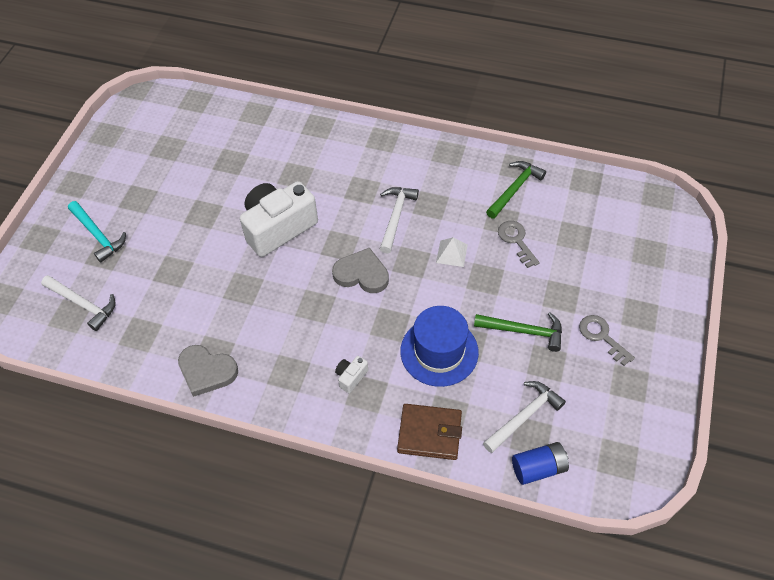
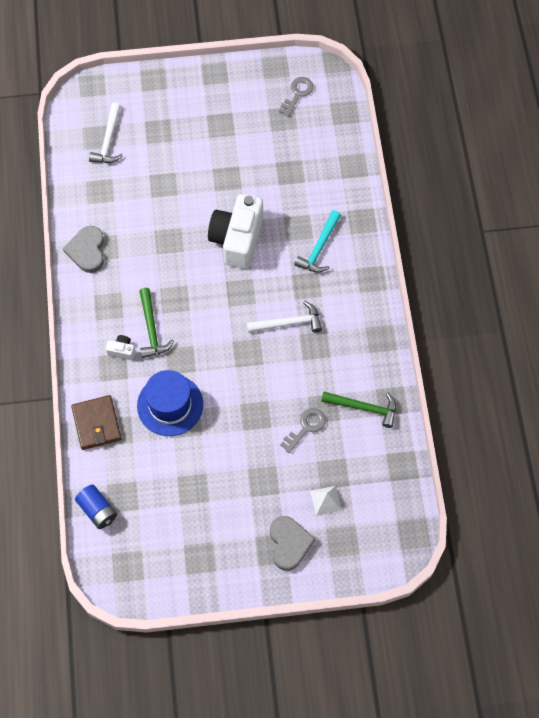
camera: 65 degrees right, 10 degrees up
turquoise hammer [68,201,126,263] -> turquoise hammer moved to [294,210,341,273]
white camera [240,181,318,257] -> white camera turned 105 degrees counterclockwise [208,194,263,269]
grey heart [332,248,389,293] -> grey heart moved to [270,516,315,571]
white pyramid [436,237,468,267] -> white pyramid moved to [310,486,342,516]
green hammer [474,312,562,352] -> green hammer moved to [139,288,174,358]
white hammer [483,381,566,453] -> none
grey key [579,315,635,366] -> grey key moved to [279,77,314,117]

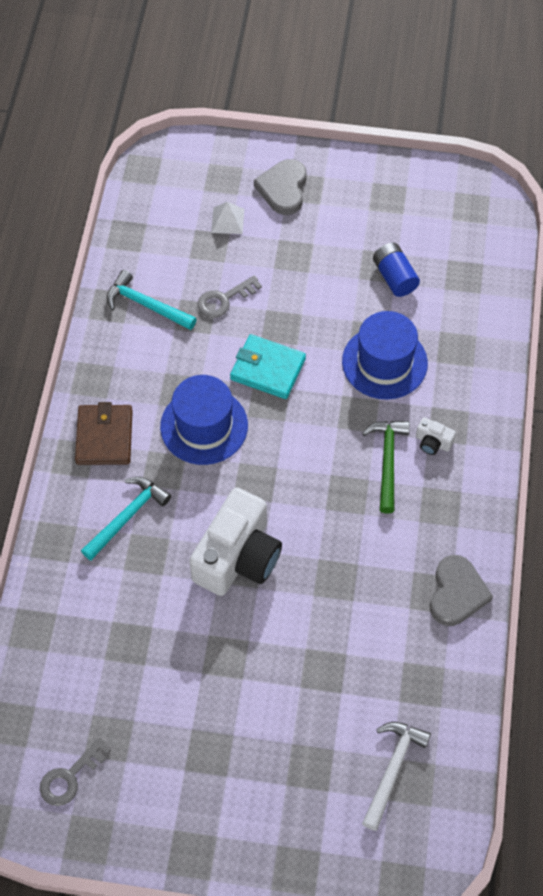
camera: 165 degrees left, 5 degrees down
brown wallet [71,395,122,450] -> brown wallet moved to [75,402,133,465]
blue battery [75,485,117,529] -> blue battery moved to [373,243,420,297]
white hammer [247,301,322,333] -> blue hat [160,375,248,465]
green hammer [321,392,396,428] -> turquoise hammer [106,270,196,330]
none -> turquoise wallet [230,334,306,399]

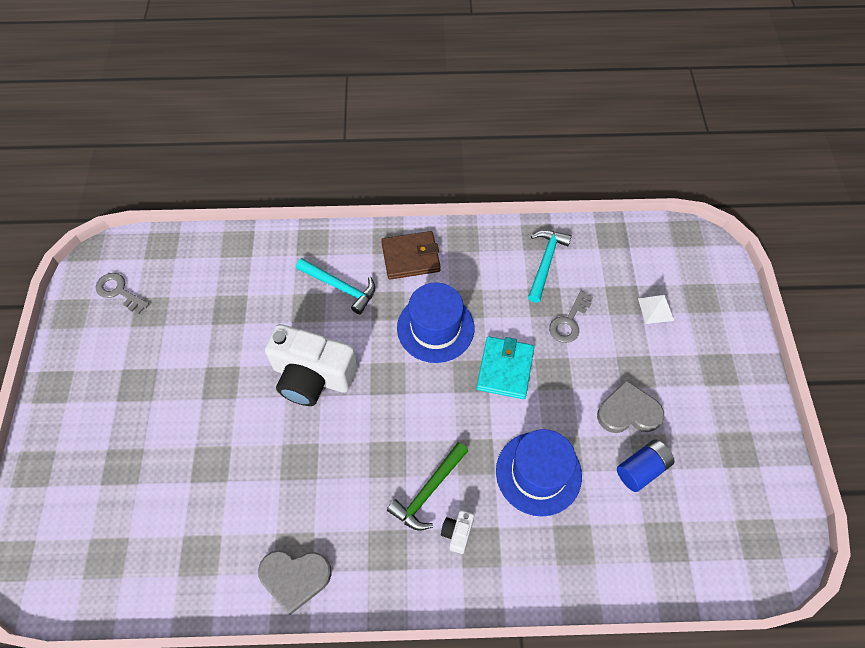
camera: 80 degrees right, 0 degrees up
grey key [197,275,262,318] -> grey key turned 105 degrees counterclockwise [549,291,593,343]
grey heart [254,159,307,215] -> grey heart moved to [597,380,664,433]
green hammer [362,421,410,514] -> green hammer turned 135 degrees clockwise [387,442,468,530]
white hammer [362,722,431,831] -> none

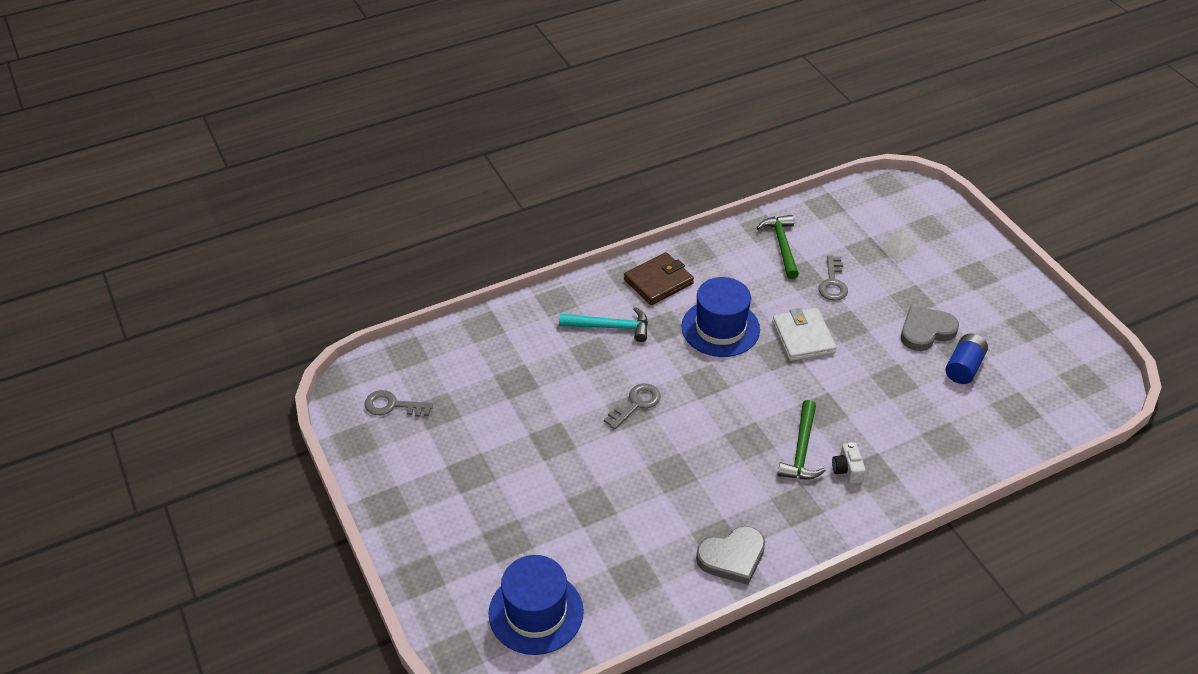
camera: 25 degrees left, 15 degrees down
white camera [265,324,358,406] -> grey key [604,383,661,430]
turquoise wallet [477,336,534,399] -> white wallet [772,308,837,361]
blue hat [496,429,582,516] -> blue hat moved to [488,555,584,655]
turquoise hammer [528,230,572,303] -> green hammer [757,215,799,279]

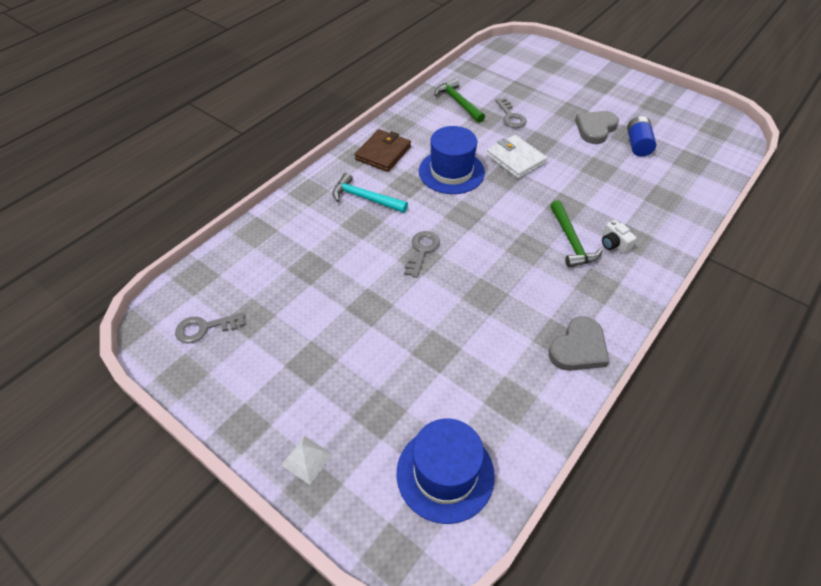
camera: 25 degrees left, 5 degrees up
turquoise hammer [559,307,648,342] -> turquoise hammer turned 135 degrees counterclockwise [332,173,408,213]
white pyramid [878,229,918,263] -> white pyramid moved to [281,436,333,485]

